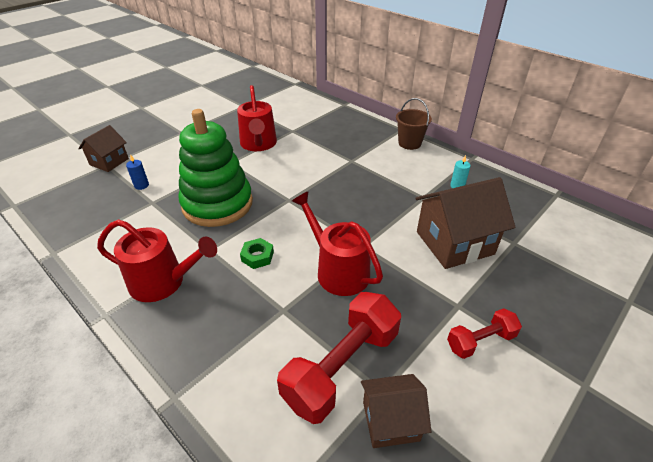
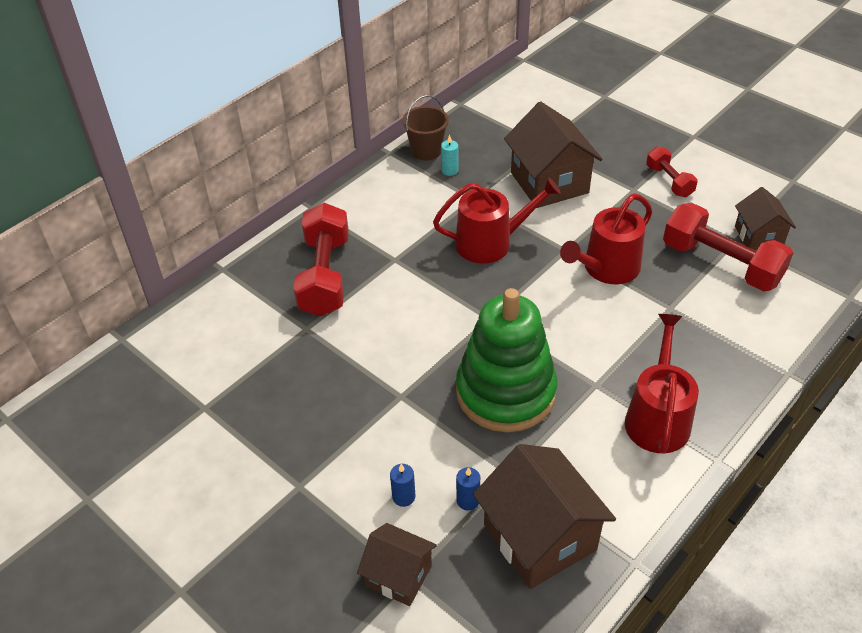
camera: 90 degrees left, 5 degrees up
red watering can [237,85,277,151] -> red watering can moved to [433,177,561,264]
green nut [240,238,274,269] -> none
brown bucket [396,98,432,150] -> brown bucket moved to [402,95,449,160]
none -> red dumbbell [294,203,349,317]
none -> blue candle [390,464,415,507]
none -> brown house [473,444,616,589]

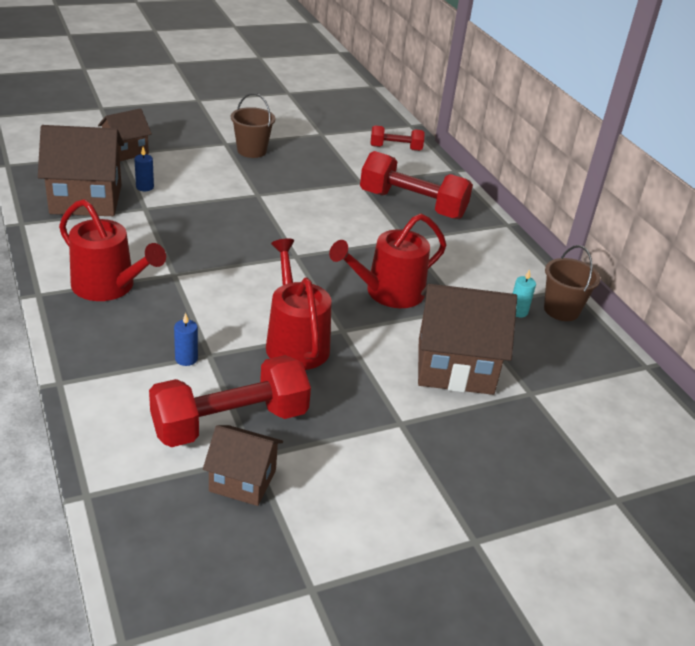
camera: 110 degrees right, 10 degrees down
blue candle [390,464,415,507] -> blue candle moved to [174,313,198,366]
red watering can [433,177,561,264] -> red watering can turned 45 degrees clockwise [329,213,446,308]
green stacking toy [456,288,557,432] -> none
red dumbbell [646,146,698,197] -> red dumbbell moved to [370,126,425,151]
none -> brown bucket [231,93,275,158]

